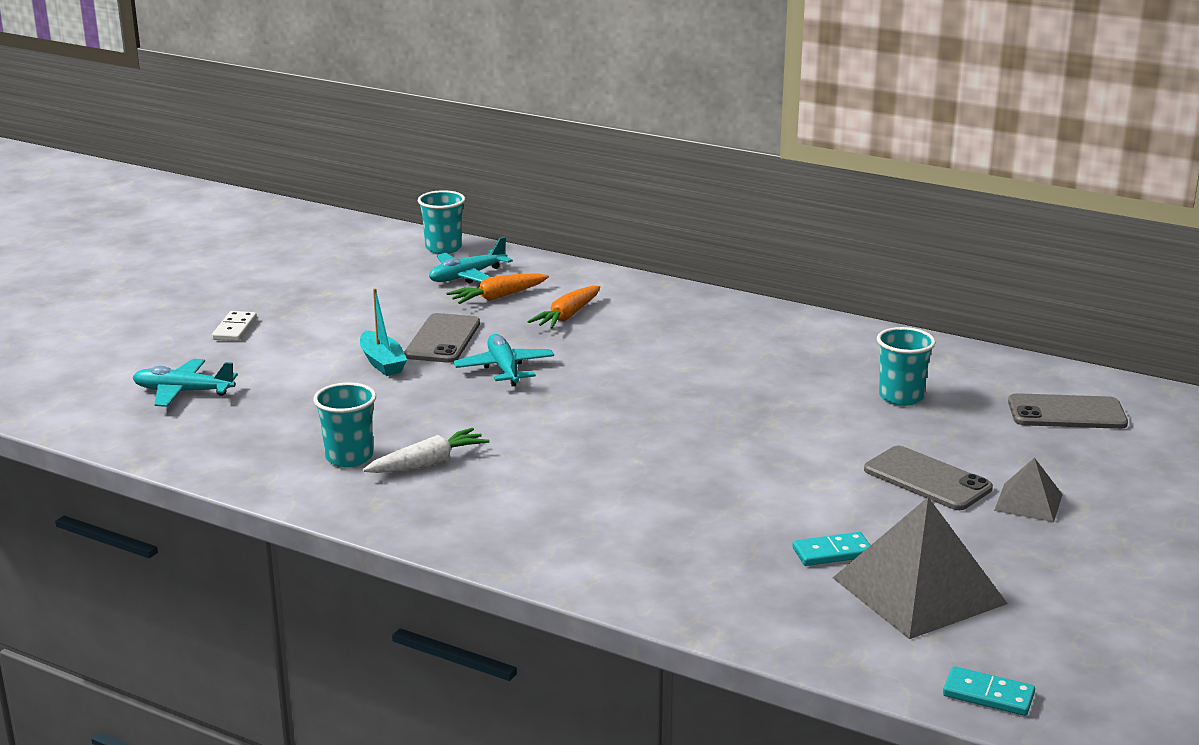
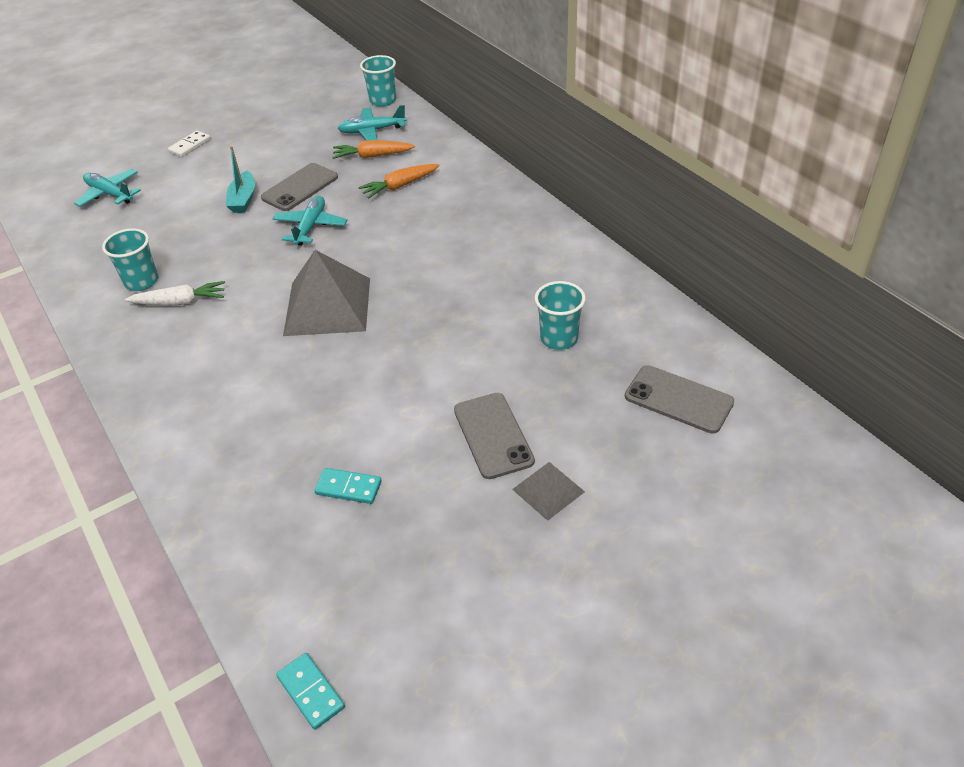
camera: 30 degrees right, 20 degrees up
grey pyramid [833,497,1007,639] -> grey pyramid moved to [283,250,370,336]

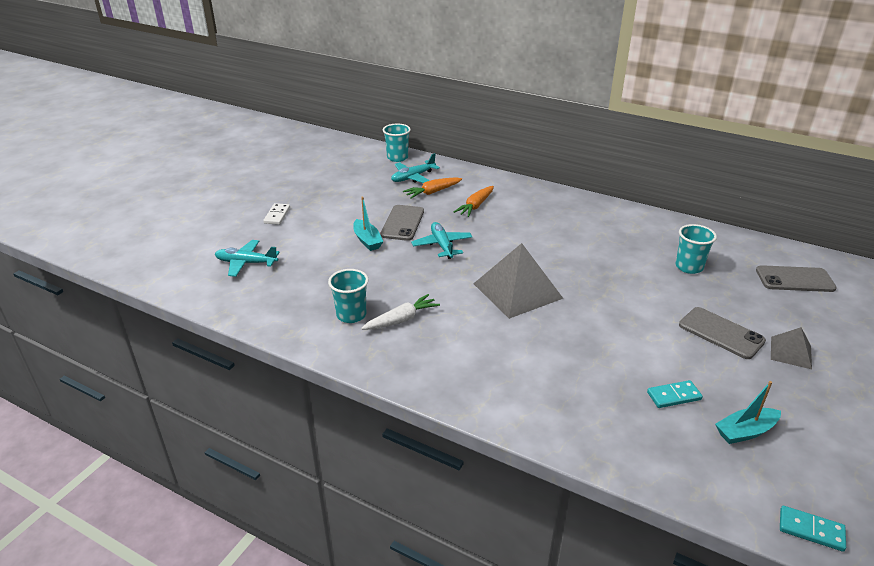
camera: 30 degrees left, 10 degrees down
none -> turquoise boat [715,381,781,444]

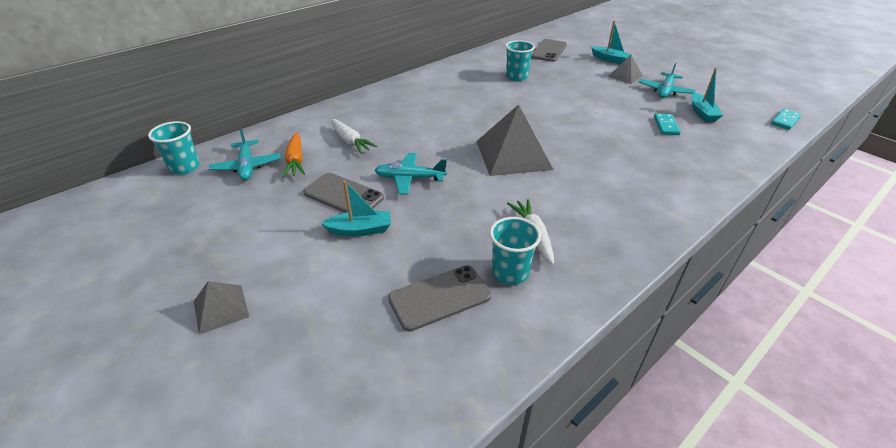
camera: 70 degrees left, 5 degrees up
turquoise plane [215,240,279,277] -> turquoise plane moved to [639,63,696,98]
white domino [263,203,290,225] -> grey pyramid [194,281,249,335]
orange carrot [454,186,494,217] -> white carrot [331,119,377,154]
grey phone [679,307,766,359] -> grey phone moved to [388,265,491,332]
none -> turquoise boat [591,21,632,64]

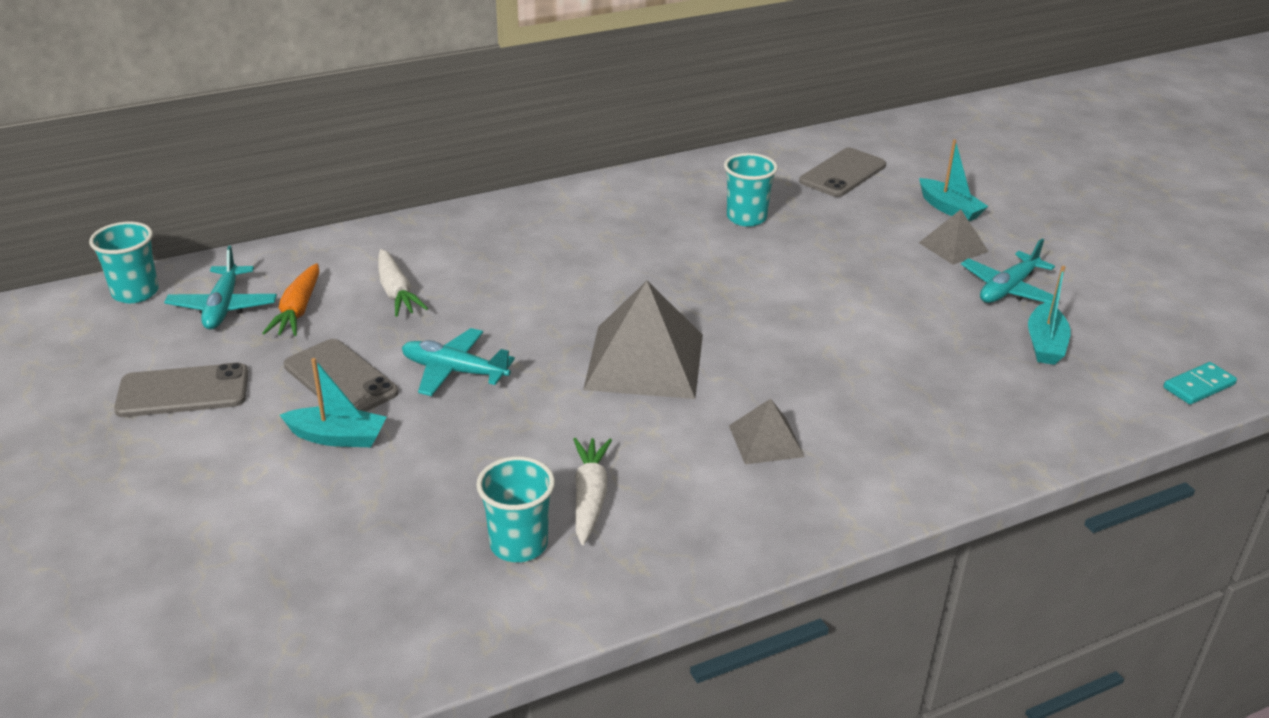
camera: 15 degrees right, 5 degrees down
grey pyramid [194,281,249,335] -> grey pyramid moved to [729,398,805,464]
grey phone [388,265,491,332] -> grey phone moved to [114,363,248,417]
turquoise domino [654,113,681,135] -> none

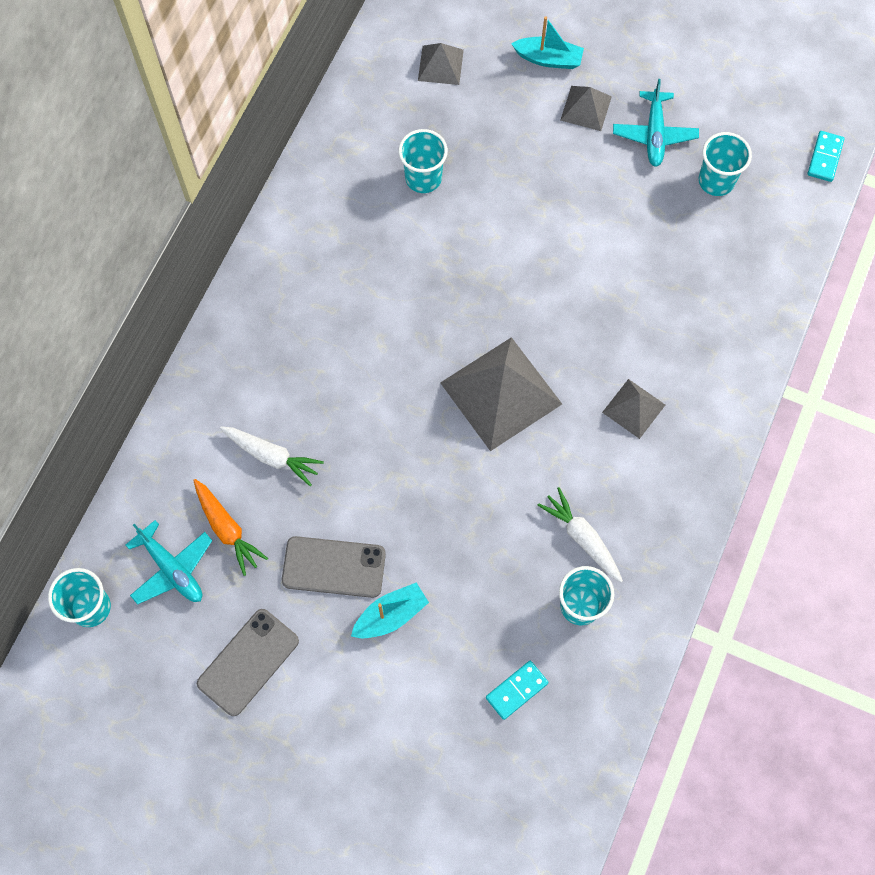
camera: 40 degrees left, 35 degrees up
turquoise plane [402,328,515,396] -> none
grey phone [799,148,886,197] -> grey pyramid [418,43,464,85]
turquoise boat [1028,266,1071,365] -> turquoise cup [699,132,752,196]
none -> turquoise domino [486,661,548,720]

